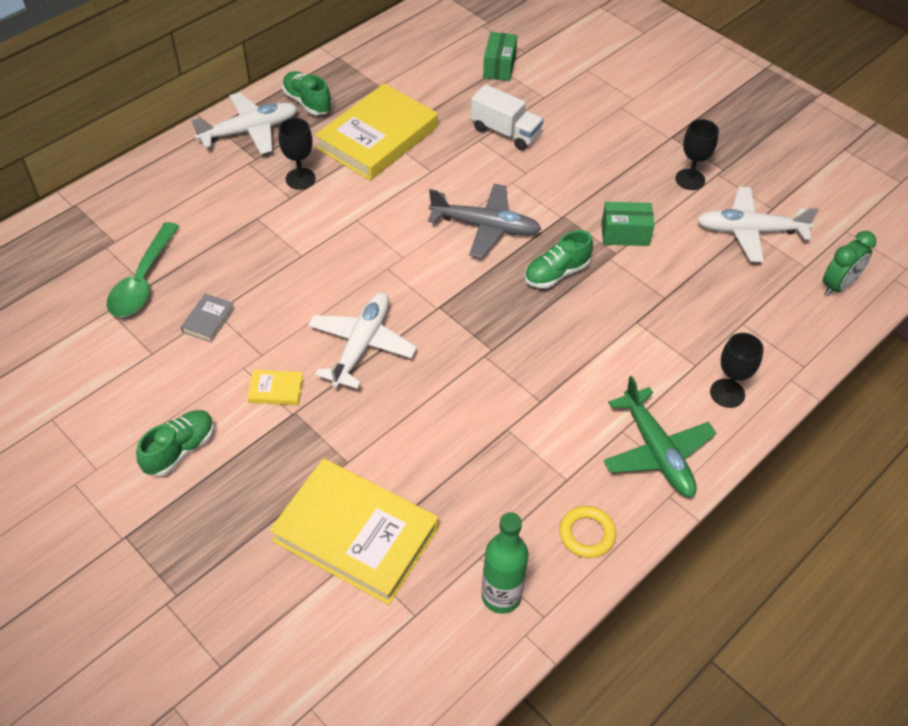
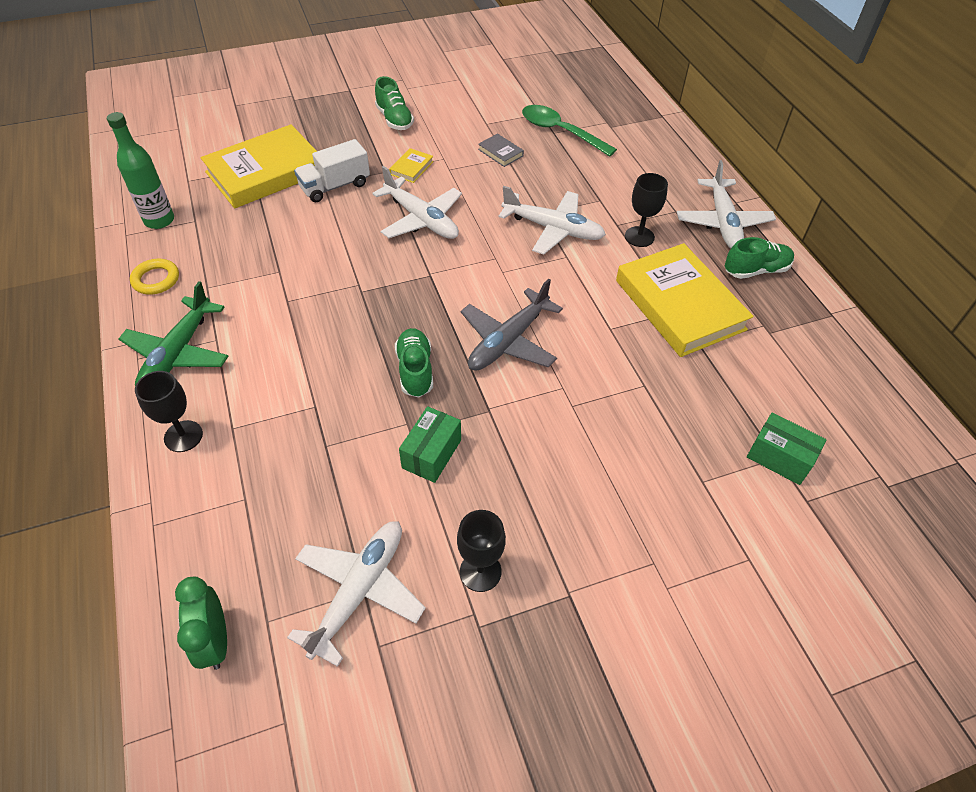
camera: 115 degrees right, 0 degrees up
white truck [470,84,543,150] -> white truck moved to [294,139,370,202]
green plane [603,376,716,498] -> green plane turned 75 degrees counterclockwise [119,281,229,386]
none -> white plane [498,186,606,254]

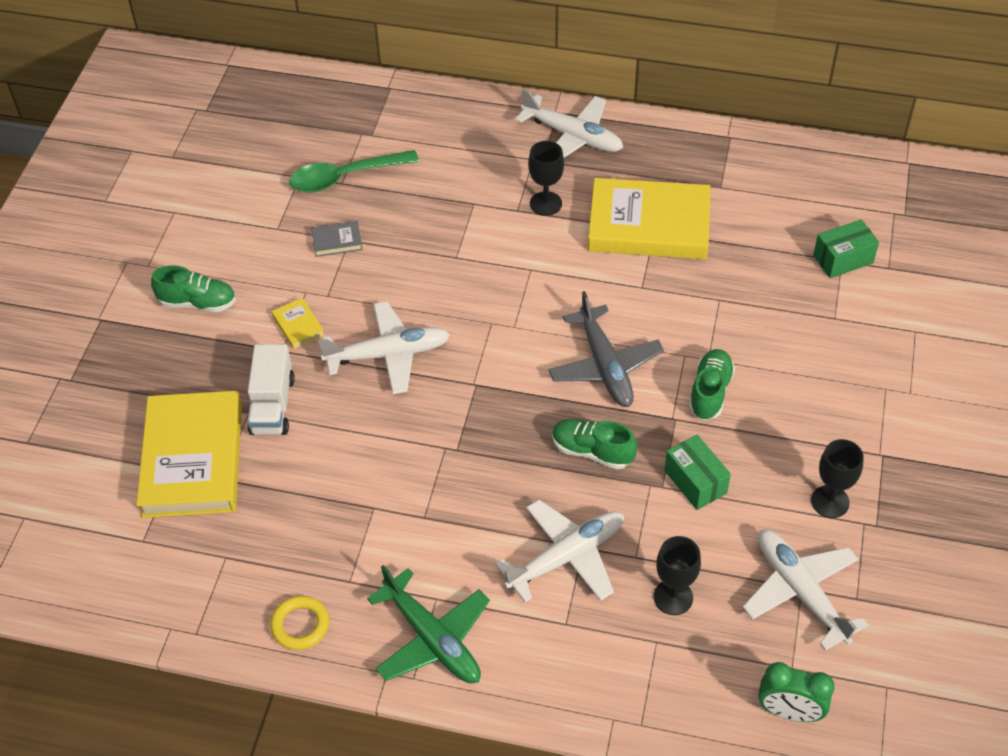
camera: 55 degrees left, 0 degrees up
green bottle [107,112,174,229] -> none
black goblet [135,371,203,452] -> black goblet moved to [654,536,701,615]
white plane [498,186,606,254] -> white plane moved to [496,500,624,602]
green shoe [725,237,794,279] -> green shoe moved to [689,349,735,420]

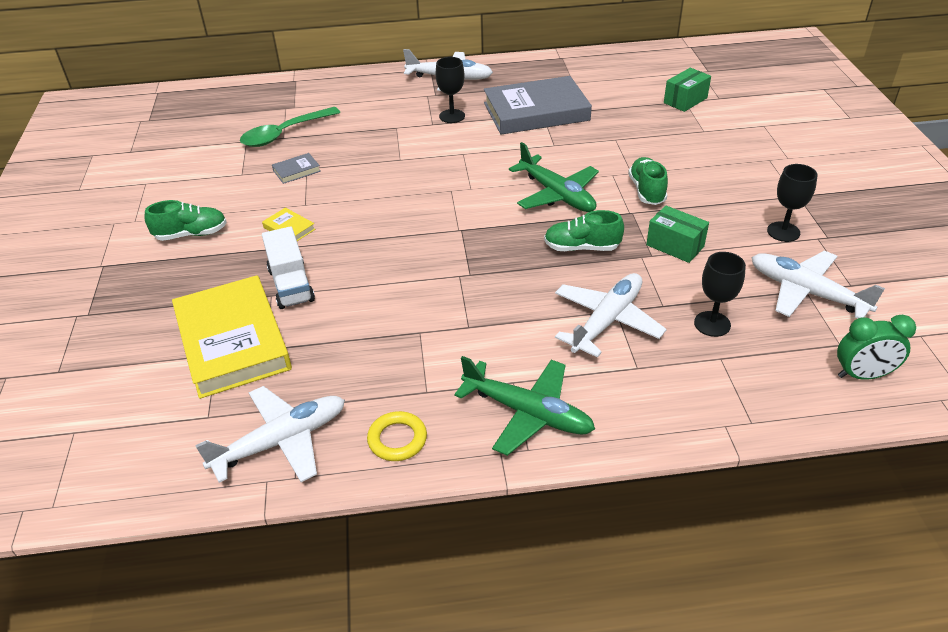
camera: 20 degrees left, 10 degrees down
white plane [318,301,450,394] -> white plane moved to [195,386,345,483]
grey plane [548,291,664,407] -> green plane [509,142,599,212]
yellow book [588,178,711,259] -> grey book [484,76,592,135]

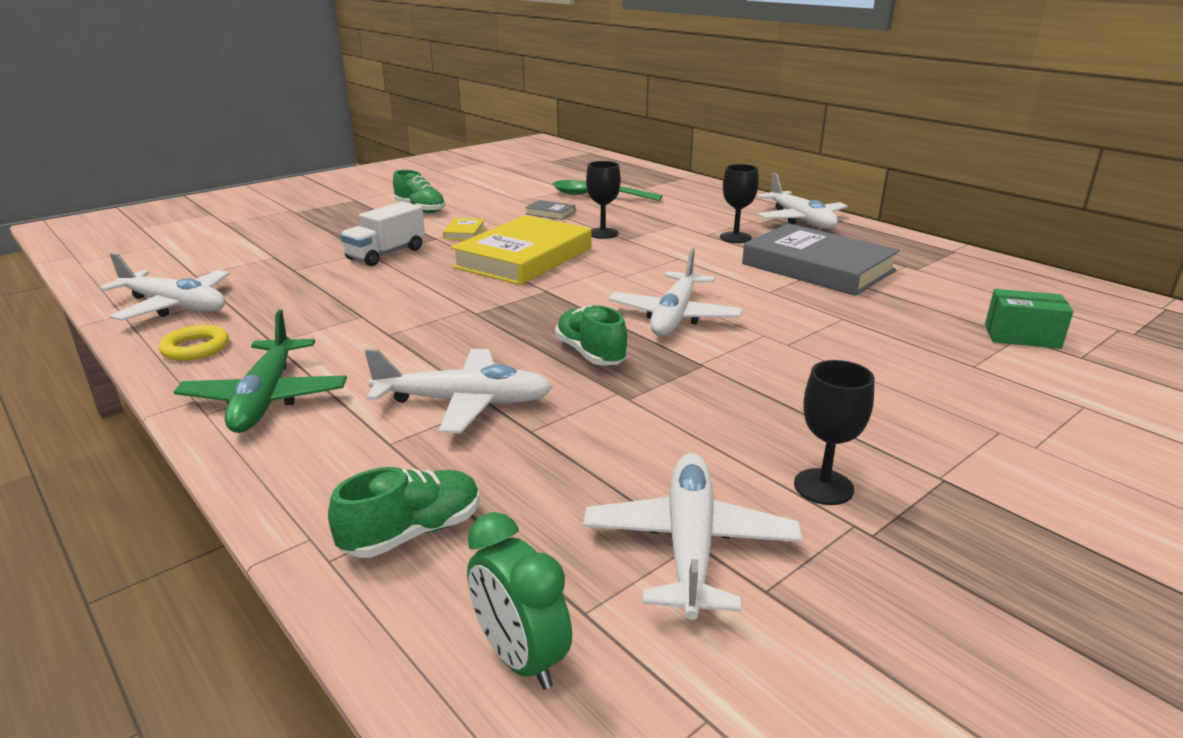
camera: 55 degrees right, 15 degrees down
yellow book [172,275,292,399] -> yellow book moved to [451,215,591,285]
green plane [509,142,599,212] -> white plane [609,248,743,336]
green shoe [628,157,668,205] -> green shoe moved to [328,467,480,558]
green box [646,205,709,263] -> none
black goblet [694,252,746,337] -> black goblet moved to [586,161,621,239]

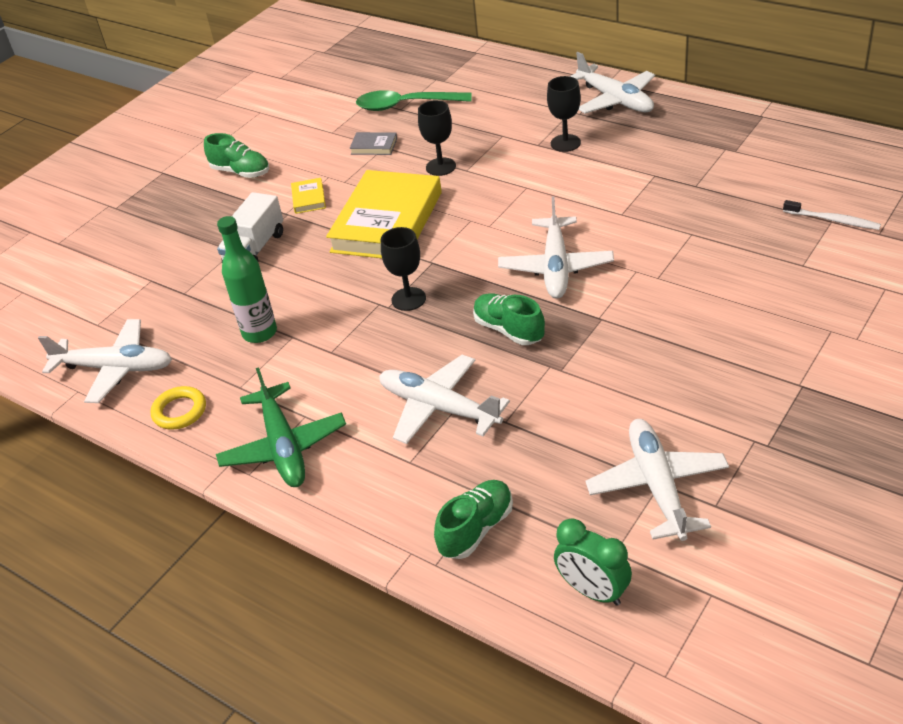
camera: 10 degrees left, 15 degrees up
white plane [365,349,553,433] -> white plane turned 135 degrees counterclockwise [379,355,510,444]
grey book [742,223,900,296] -> none
black goblet [794,360,875,505] -> black goblet moved to [381,227,426,311]
green box [985,289,1073,349] -> white toothbrush [783,200,881,230]
none -> green bottle [217,216,277,343]

